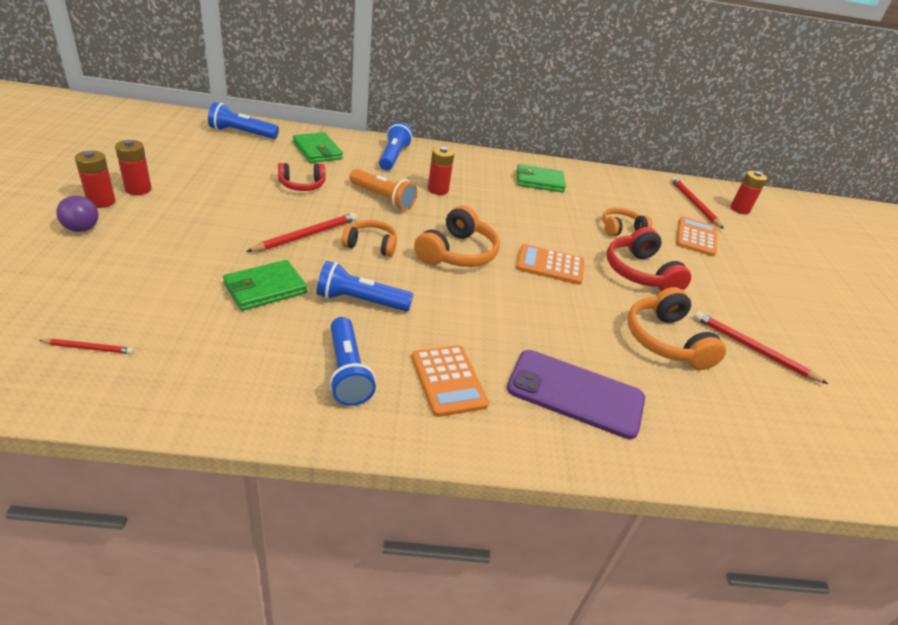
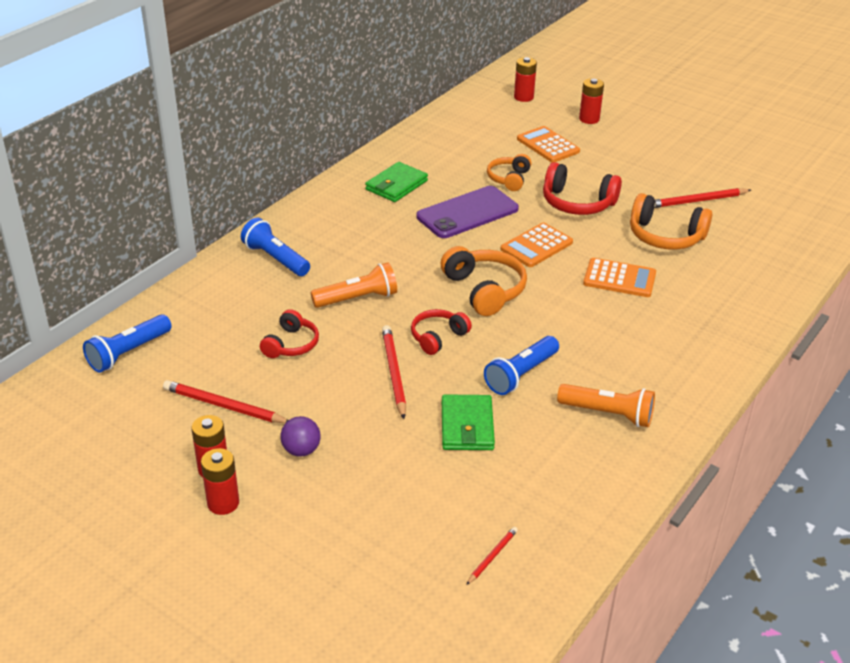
camera: 50 degrees left, 0 degrees up
purple ball [56,195,98,232] -> purple ball moved to [280,416,321,457]
green wallet [293,132,343,163] -> none
blue flashlight [329,317,376,406] -> orange flashlight [557,384,655,427]
orange headphones [342,220,397,257] -> red headphones [411,309,472,355]
orange calculator [412,345,489,417] -> orange calculator moved to [583,258,656,297]
red battery [428,147,454,195] -> red battery moved to [579,78,604,124]
purple phone [507,350,645,439] -> purple phone moved to [416,186,519,238]
red pencil [671,177,724,229] -> red pencil moved to [163,380,289,423]

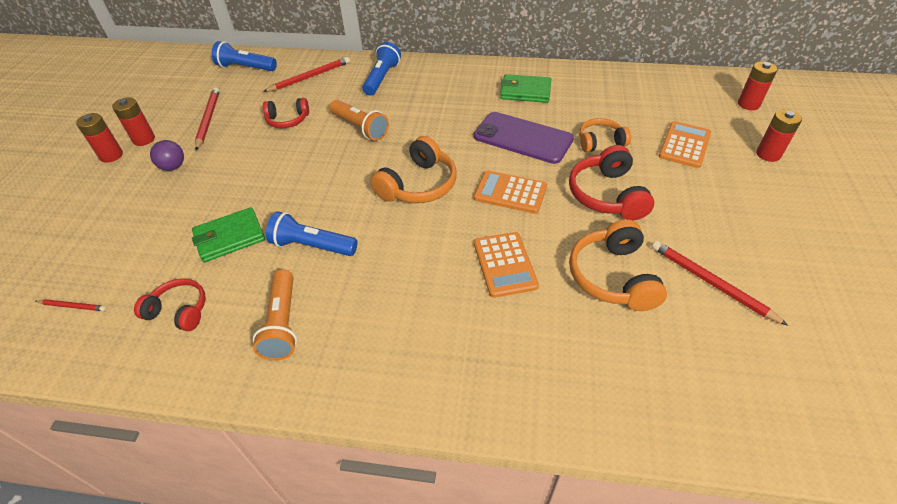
camera: 65 degrees right, 10 degrees up
red pencil [382,325,406,419] -> red pencil moved to [263,57,350,92]
red headphones [411,309,472,355] -> red headphones moved to [134,278,206,331]

